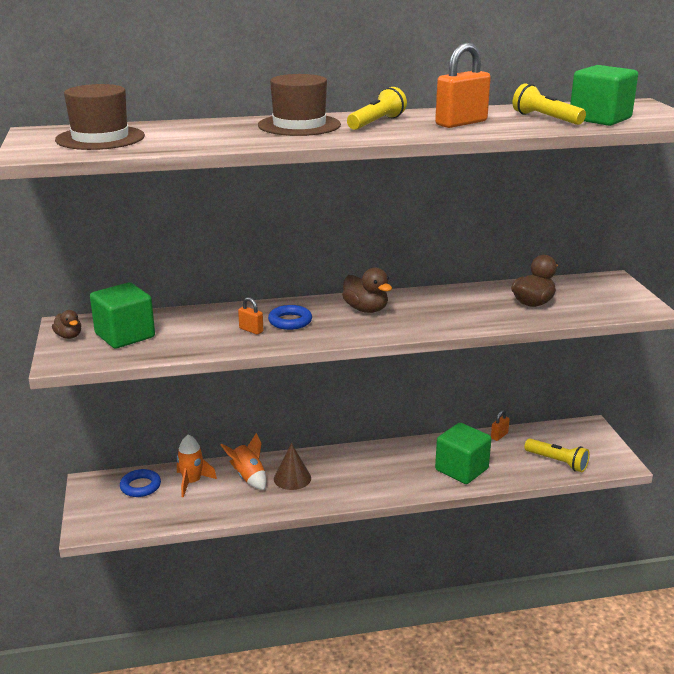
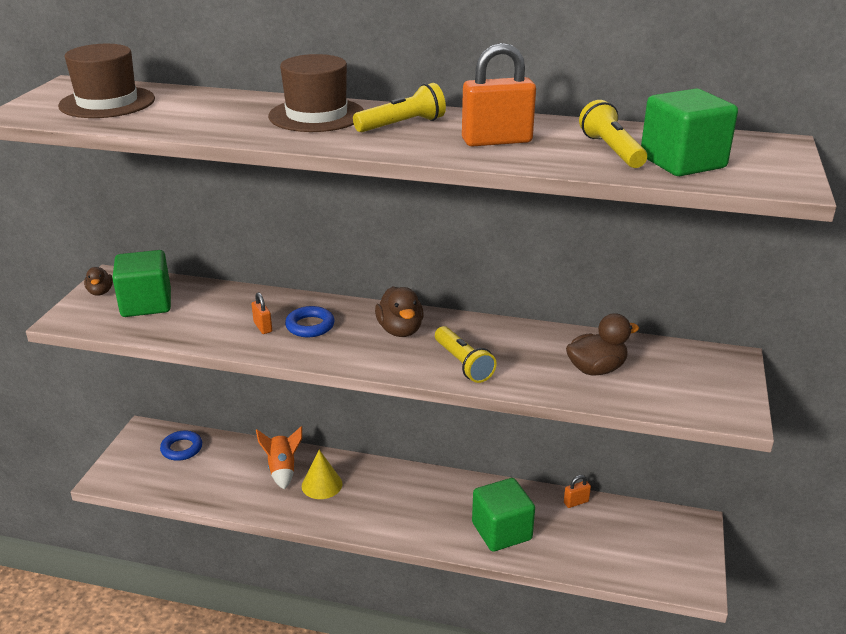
camera: 25 degrees right, 5 degrees up
orange rocket [177,435,217,497] -> none
brown cone [274,443,311,490] -> yellow cone [302,450,342,499]
yellow flashlight [524,438,590,472] -> yellow flashlight moved to [435,326,497,383]

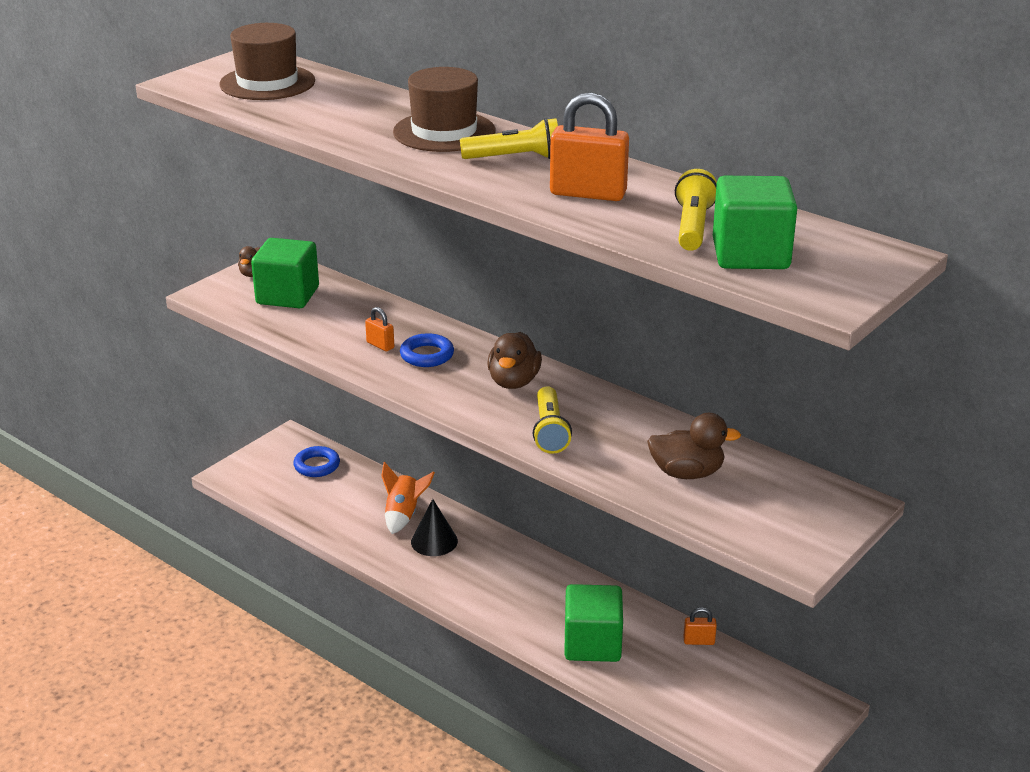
camera: 25 degrees right, 0 degrees up
orange padlock [252,292,272,334] -> orange padlock turned 45 degrees counterclockwise [365,307,394,351]
yellow cone [302,450,342,499] -> black cone [411,499,458,556]

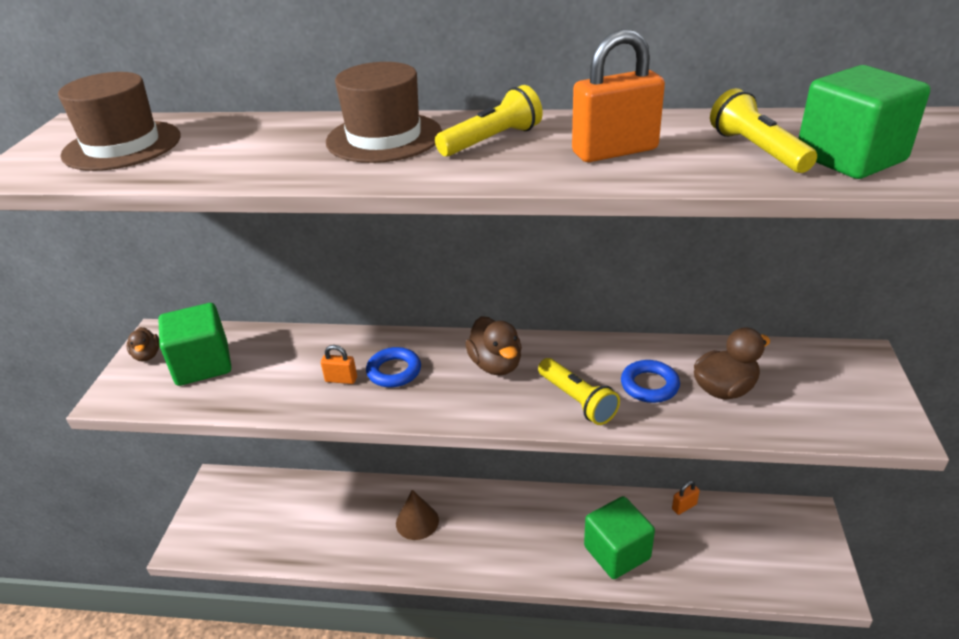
camera: 30 degrees left, 5 degrees up
blue ring [293,446,340,477] -> blue ring moved to [621,360,680,403]
orange rocket [381,462,435,534] -> none
black cone [411,499,458,556] -> brown cone [396,490,439,540]

